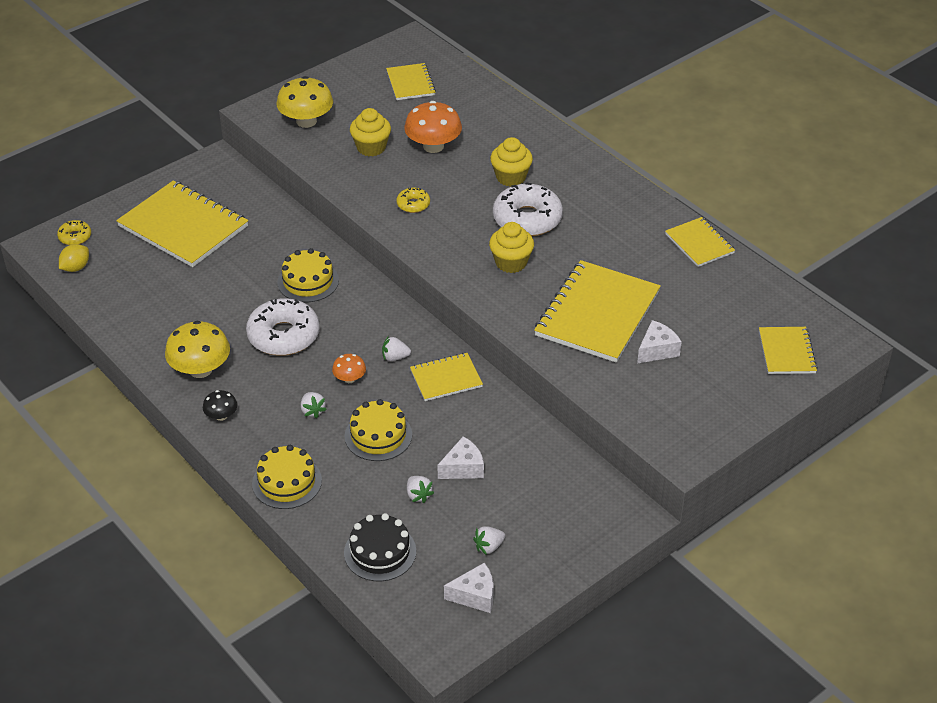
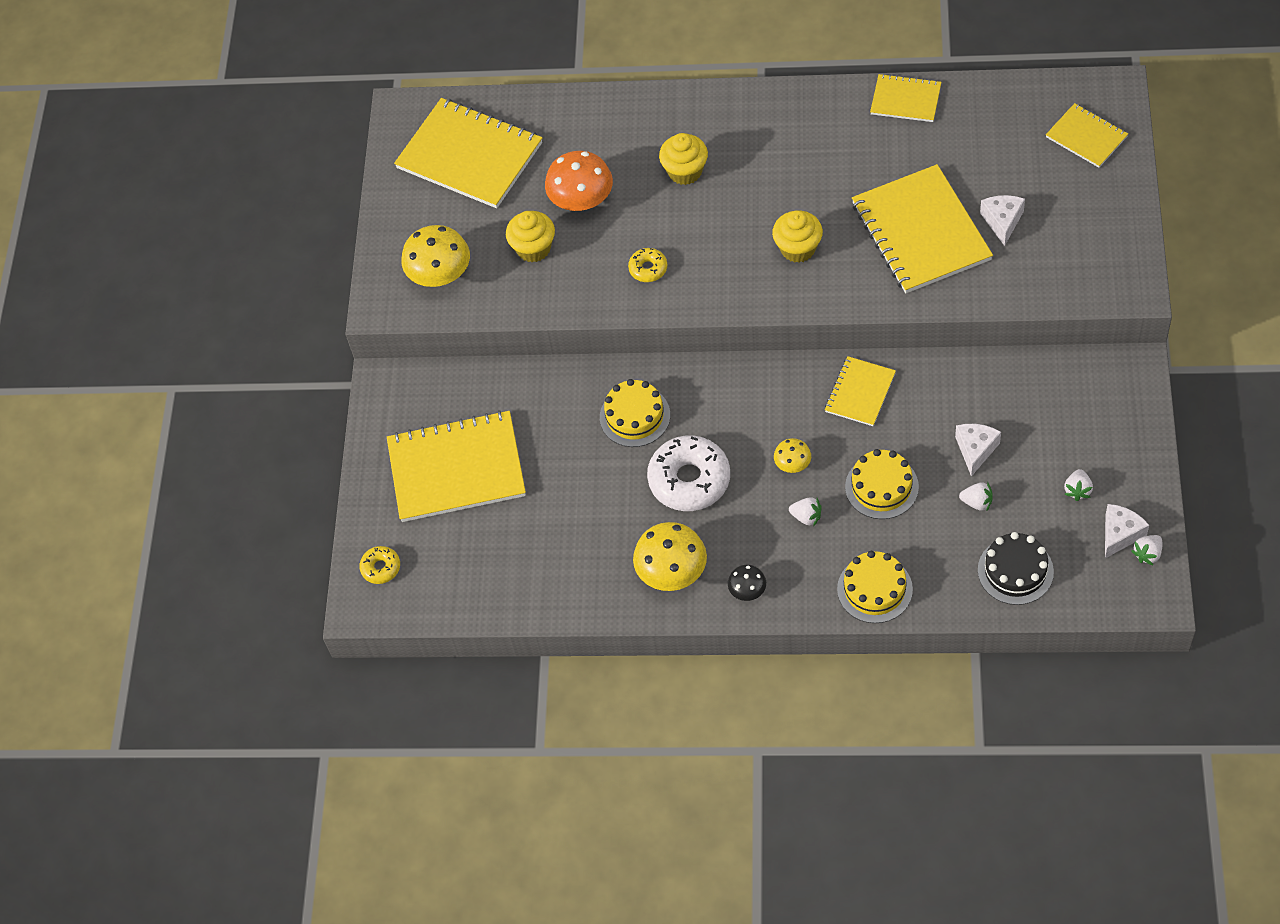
camera: 40 degrees left, 15 degrees up
yellow lemon [59,244,89,272] -> none
orange mushroom [332,354,366,383] -> yellow mushroom [774,438,811,473]
white strawberry [382,336,411,361] -> white strawberry moved to [1132,535,1162,565]
yellow notebook [386,63,436,100] -> yellow notebook [394,98,542,208], size x1.89
white donut [493,182,563,236] -> none

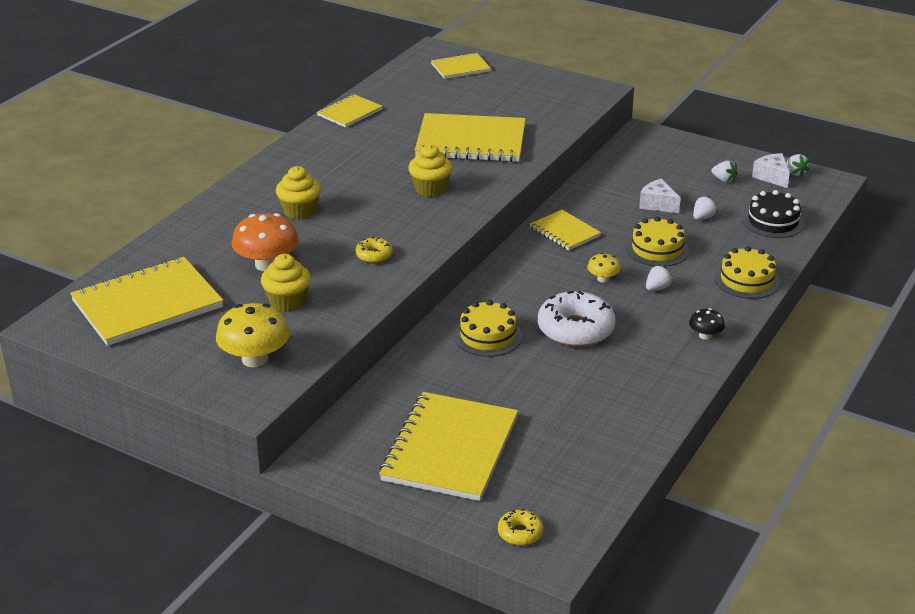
camera: 70 degrees left, 25 degrees down
yellow mushroom [633,522,707,591] -> none
white cheese [980,195,1025,246] -> none

